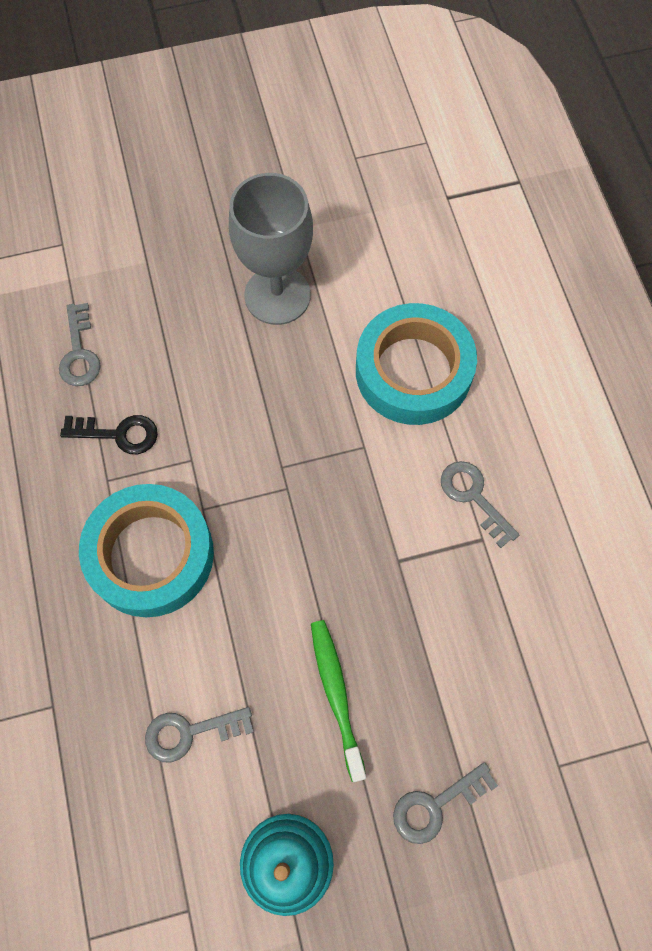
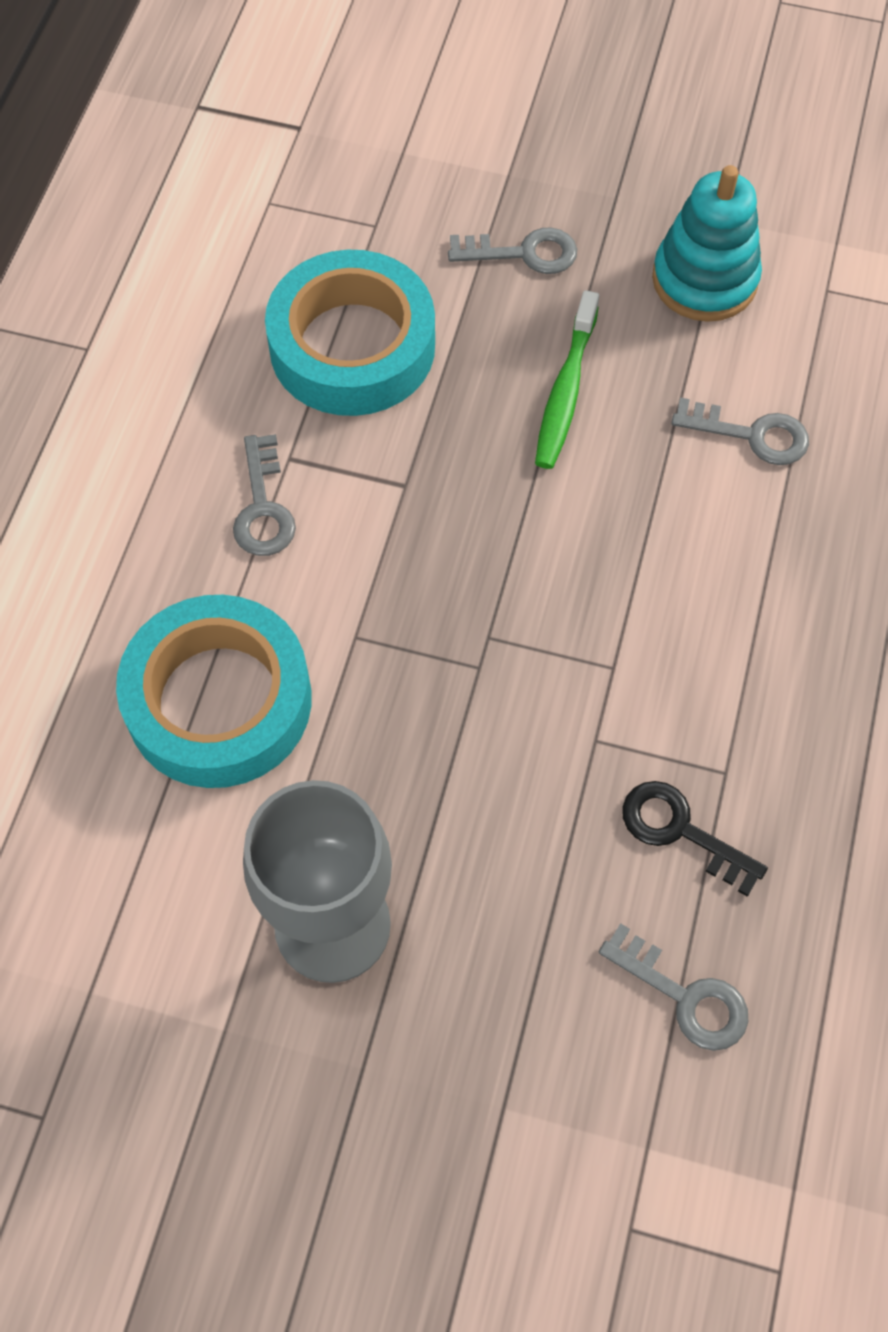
camera: 150 degrees left, 5 degrees down
grey key [59,303,101,386] -> grey key turned 105 degrees clockwise [599,923,748,1051]
turquoise tape [79,484,214,617] -> turquoise tape moved to [265,250,435,416]

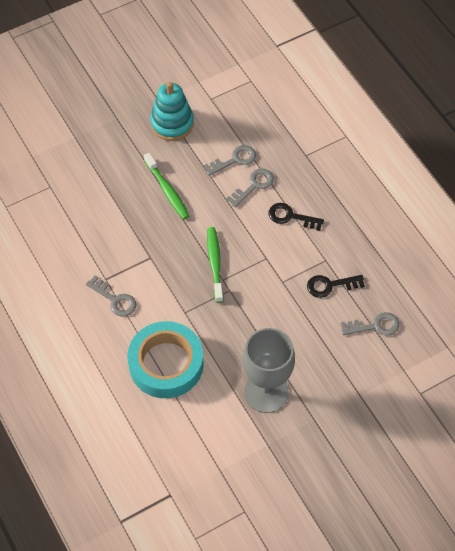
camera: 45 degrees left, 5 degrees down
turquoise tape [265,250,435,416] -> none
grey key [448,227,577,274] -> grey key moved to [227,168,274,207]
none -> green toothbrush [207,227,223,303]
none -> black key [268,203,324,231]

